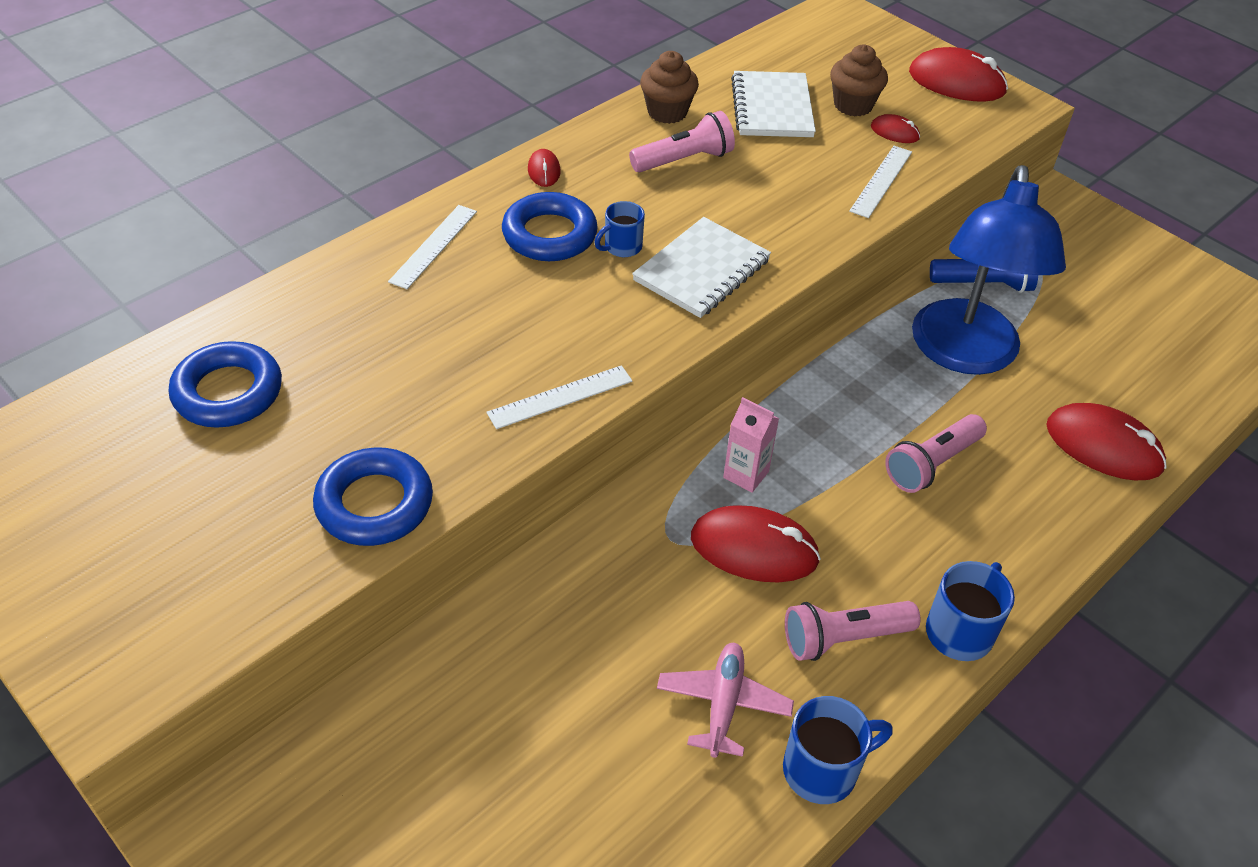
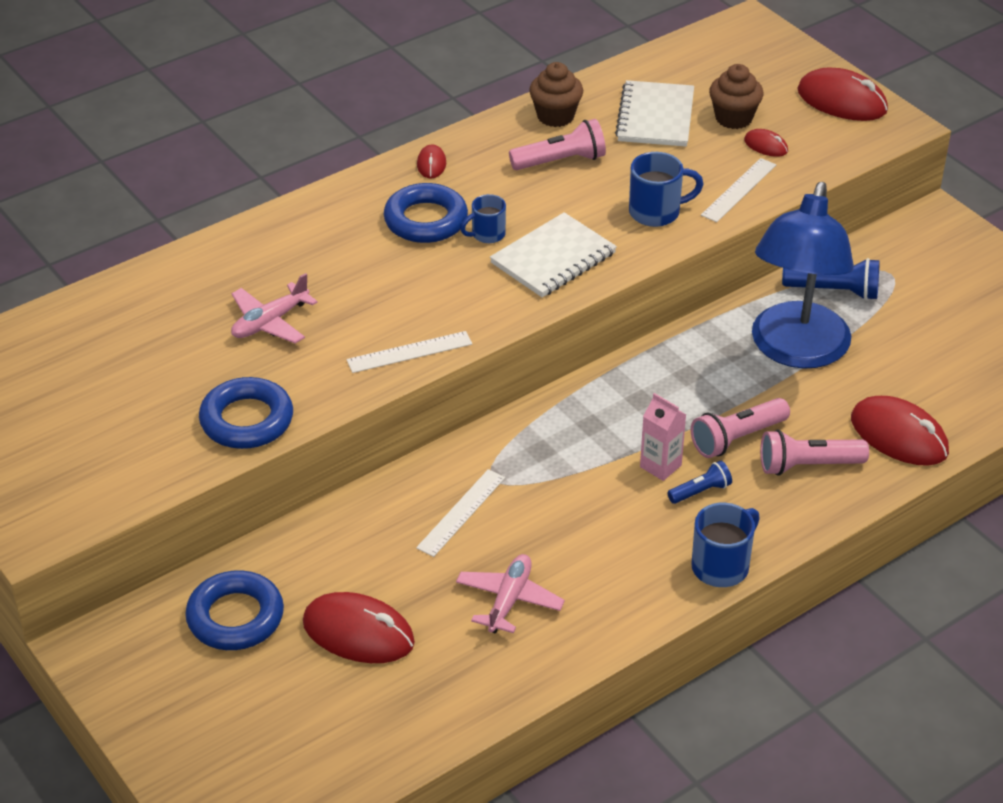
camera: 10 degrees right, 5 degrees down
blue ring [169,341,282,428] -> blue ring moved to [185,571,284,650]
white ruler [388,205,477,289] -> white ruler moved to [416,469,505,557]
red mouse [691,505,821,582] -> red mouse moved to [303,592,415,663]
pink carton [723,397,779,493] -> pink carton moved to [640,393,686,481]
blue mug [783,696,893,804] -> blue mug moved to [629,152,704,227]
pink flashlight [785,601,921,661] -> pink flashlight moved to [760,429,869,476]
none -> pink plane [231,273,318,343]
none -> blue flashlight [667,461,732,504]

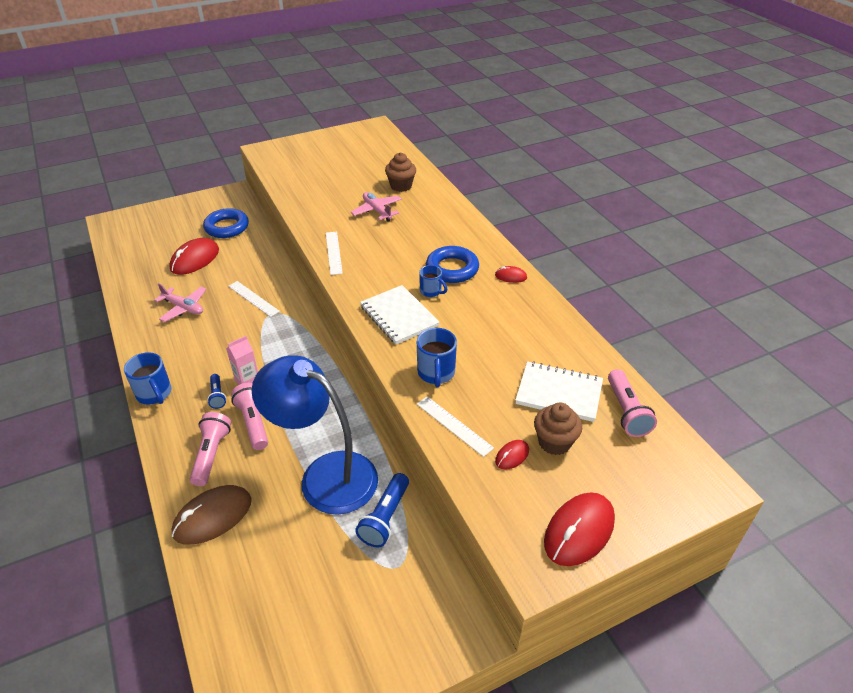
camera: 100 degrees right, 0 degrees up
blue ring [199,377,293,449] -> none
blue mug [460,194,506,243] -> blue mug turned 150 degrees clockwise [419,265,447,297]
pink flashlight [509,119,606,170] -> pink flashlight moved to [608,369,657,437]
brown cupcake [529,62,583,127] -> brown cupcake moved to [385,152,416,192]
red mouse [851,396,949,466] -> brown mouse [172,485,252,545]

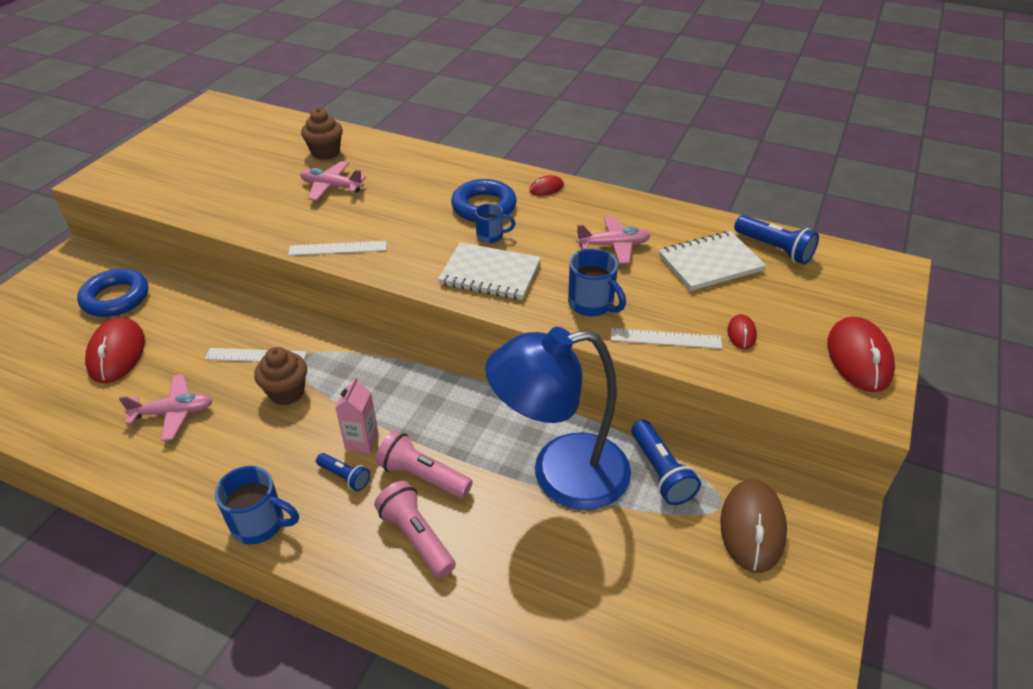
camera: 40 degrees left, 0 degrees up
brown mouse [172,485,252,545] -> brown mouse moved to [720,480,787,573]
white ruler [326,232,343,275] -> white ruler turned 45 degrees counterclockwise [288,241,387,256]
brown cupcake [534,403,582,455] -> brown cupcake moved to [254,347,307,405]
pink flashlight [608,369,657,437] -> blue flashlight [734,215,819,264]
none -> pink plane [576,215,651,264]

